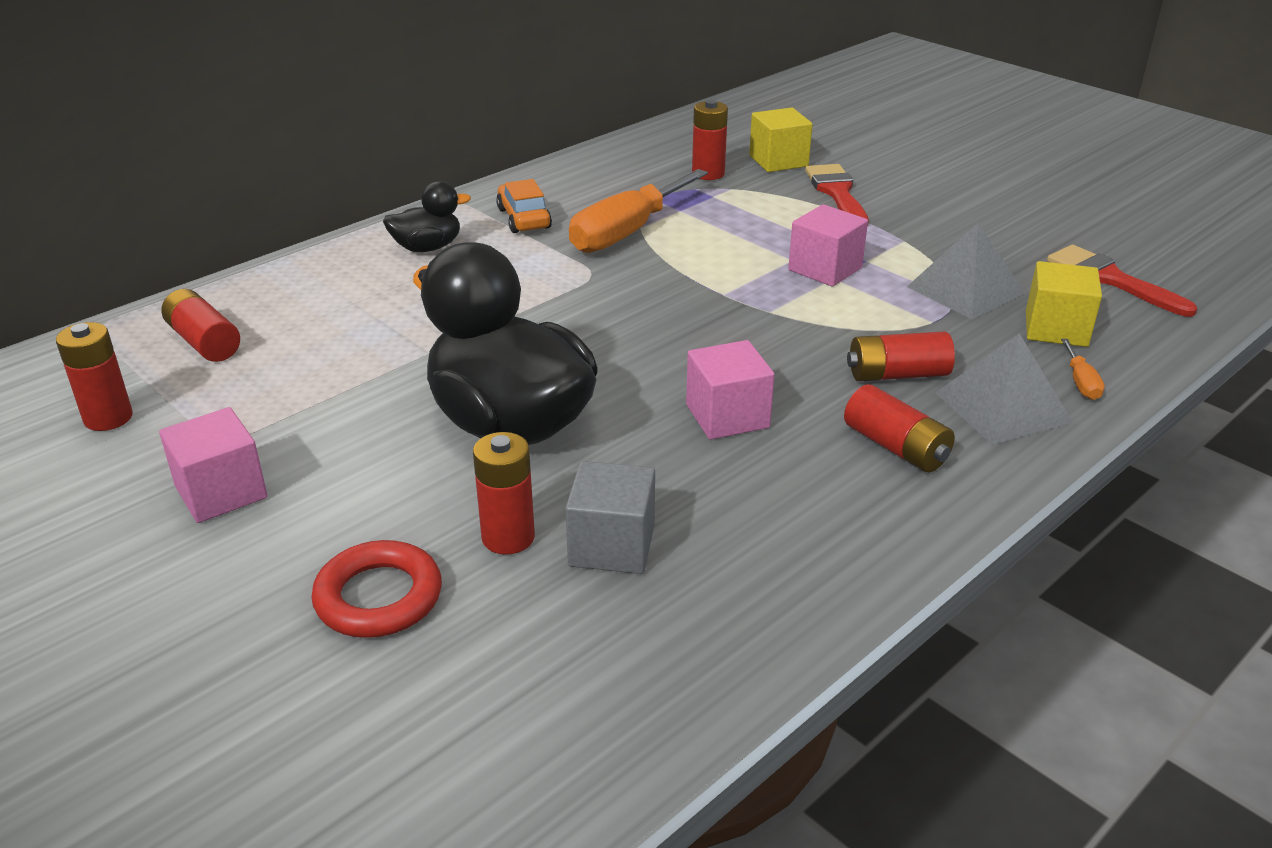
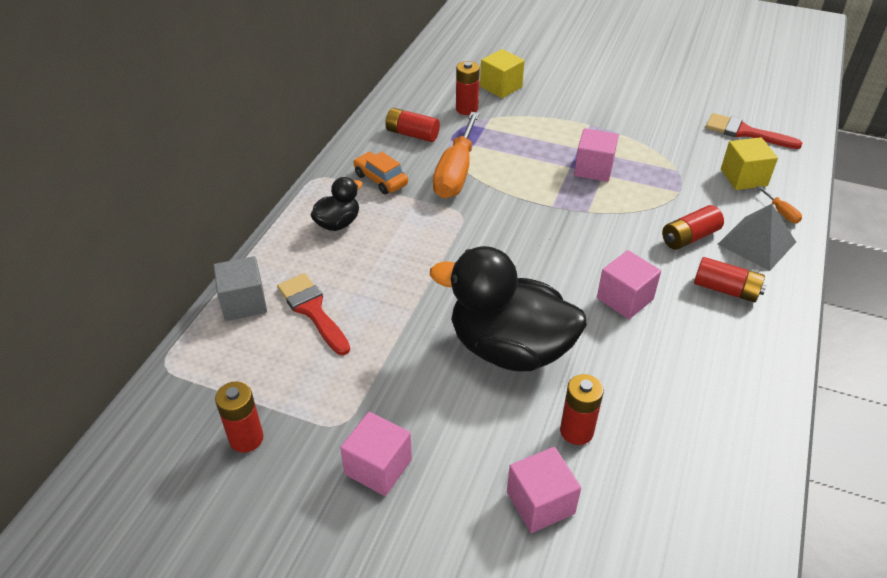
camera: 25 degrees left, 10 degrees up
red battery [162,289,240,362] -> red battery moved to [385,108,440,142]
red ring [311,540,442,638] -> pink cube [507,447,581,533]
grey cube [565,461,655,574] -> grey cube moved to [213,256,267,321]
red brush [805,164,869,222] -> red brush moved to [277,273,350,355]
grey pyramid [907,223,1025,319] -> none

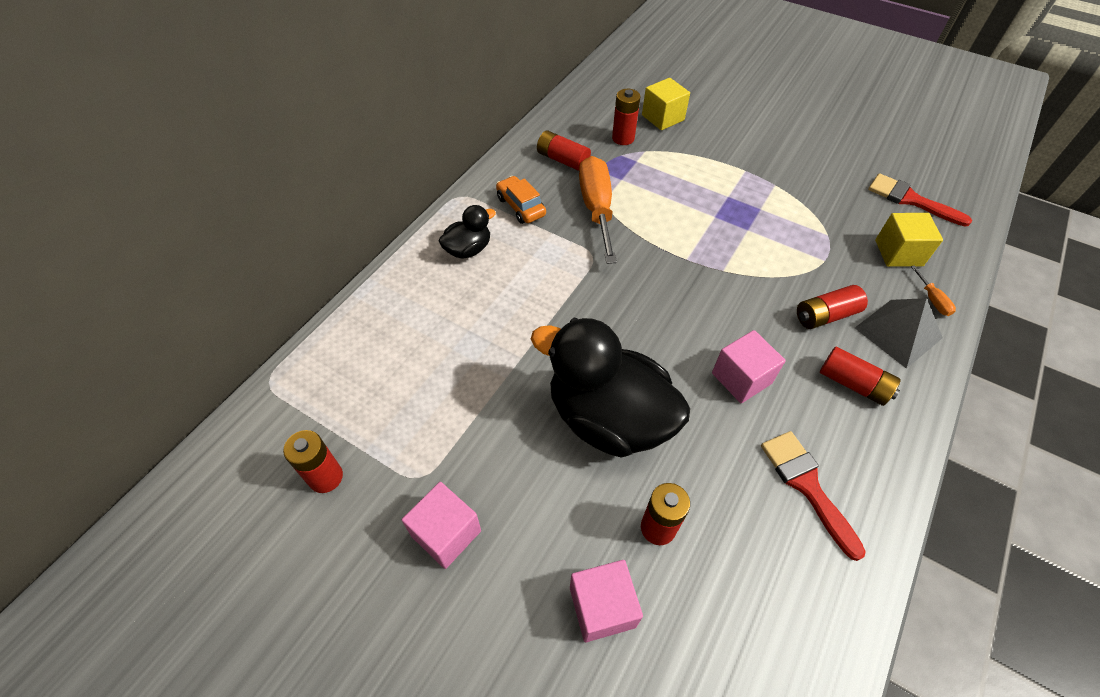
camera: 10 degrees right, 10 degrees up
grey cube [213,256,267,321] -> none
red brush [277,273,350,355] -> red brush moved to [761,431,866,561]
orange screwdriver [433,112,480,199] -> orange screwdriver turned 150 degrees clockwise [579,156,617,264]
pink cube [574,128,618,182] -> none

